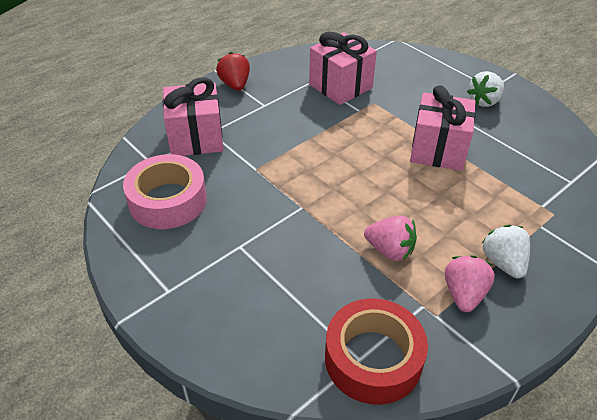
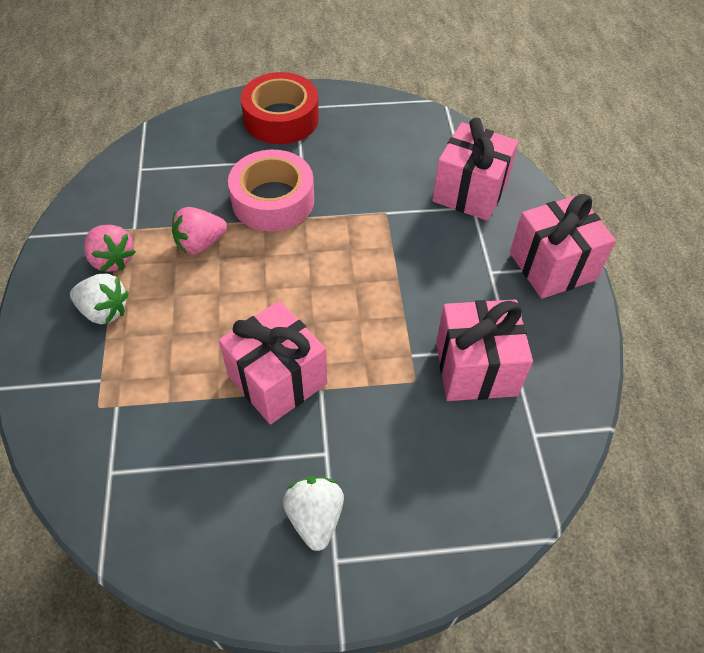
camera: 125 degrees right, 10 degrees up
pink tape [123,154,207,229] -> pink tape moved to [228,150,314,232]
red strawberry [216,52,250,91] -> pink gift [510,194,616,299]
red tape [325,298,428,405] -> red tape moved to [241,72,319,144]

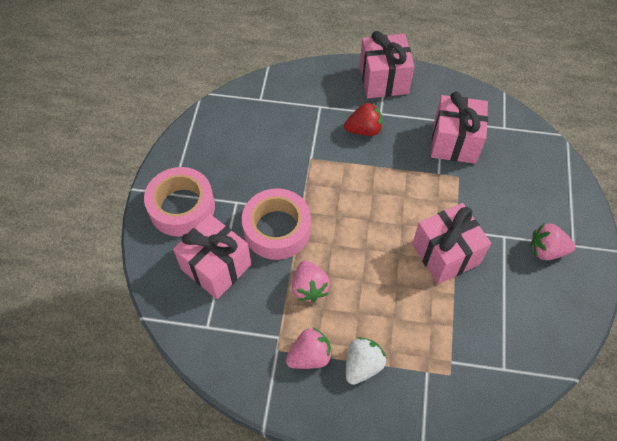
camera: 75 degrees left, 5 degrees up
red tape [241,72,319,144] -> pink tape [144,167,215,237]
white strawberry [283,476,344,551] -> pink strawberry [530,223,575,260]
pink gift [432,117,519,221] -> pink gift moved to [173,214,252,299]
none -> red strawberry [344,102,383,136]

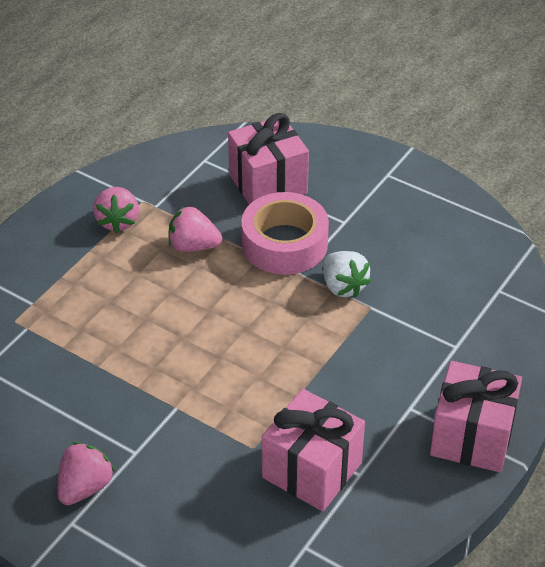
camera: 115 degrees right, 15 degrees down
pink tape [144,167,215,237] -> none
red strawberry [344,102,383,136] -> none
white strawberry [346,337,386,385] -> white strawberry moved to [324,251,371,298]
pink gift [412,203,491,284] -> none

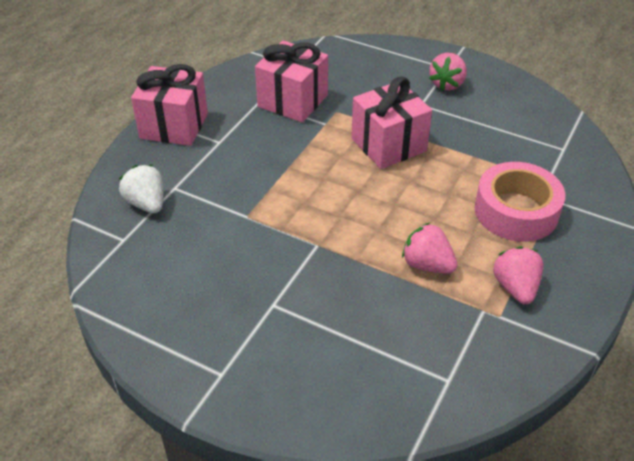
camera: 175 degrees right, 0 degrees up
pink strawberry [168,206,222,252] -> pink strawberry turned 150 degrees counterclockwise [402,223,458,273]
pink gift [228,113,309,204] -> pink gift moved to [351,76,432,169]
pink tape [241,192,329,275] -> pink tape moved to [475,162,565,242]
white strawberry [324,251,371,298] -> white strawberry moved to [119,165,164,213]

